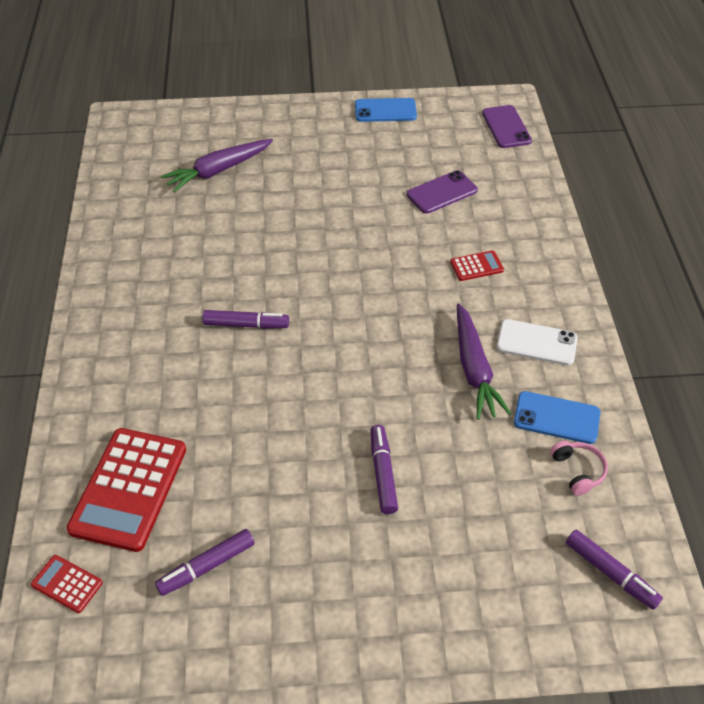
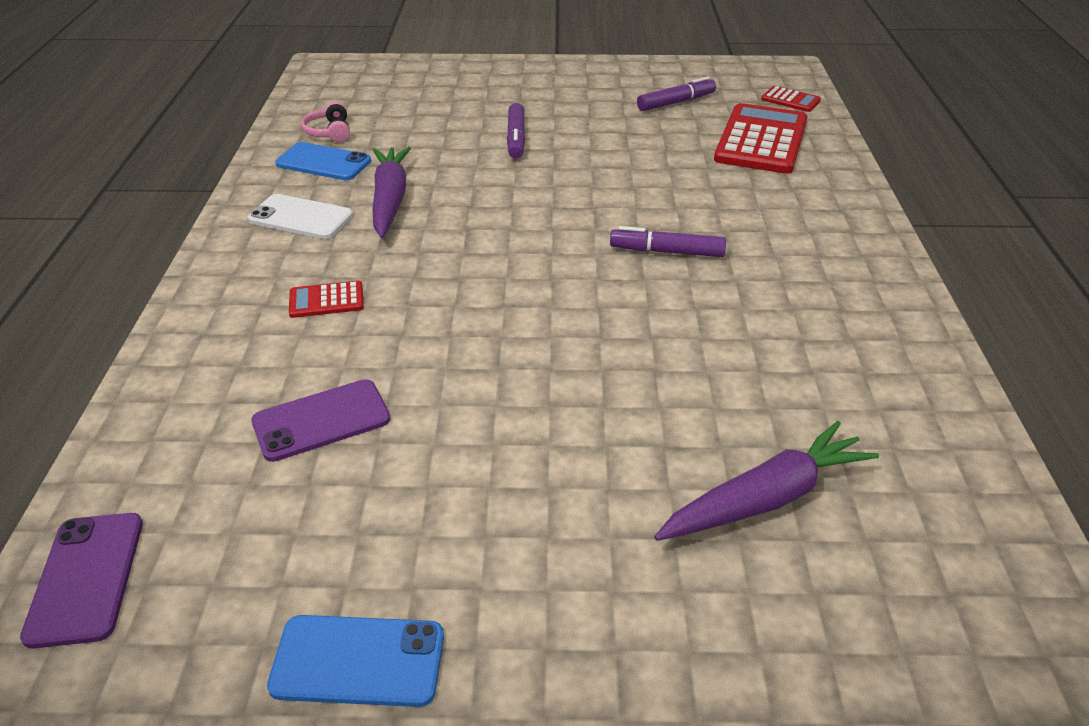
camera: 175 degrees left, 10 degrees down
purple marker [566,530,663,610] -> none

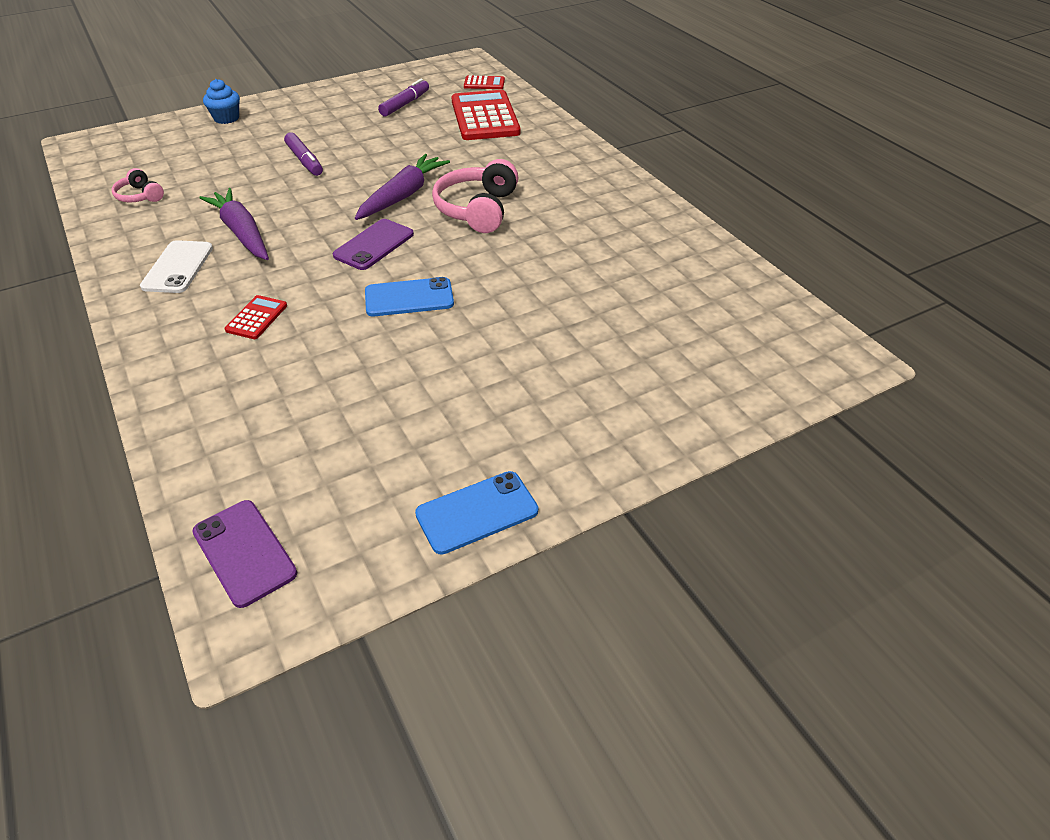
camera: 30 degrees left, 5 degrees up
white phone [248,194,353,239] -> white phone turned 75 degrees counterclockwise [140,240,213,293]
purple phone [251,379,390,462] -> purple phone moved to [333,219,414,270]
blue phone [275,142,371,180] -> blue phone moved to [365,277,454,316]
red calculator [289,281,364,318] -> red calculator turned 150 degrees clockwise [225,295,287,339]
purple marker [610,226,726,257] -> pink headphones [432,159,518,233]
purple carrot [654,421,879,541] -> purple carrot moved to [355,154,450,220]
none -> blue cupcake [203,79,240,124]

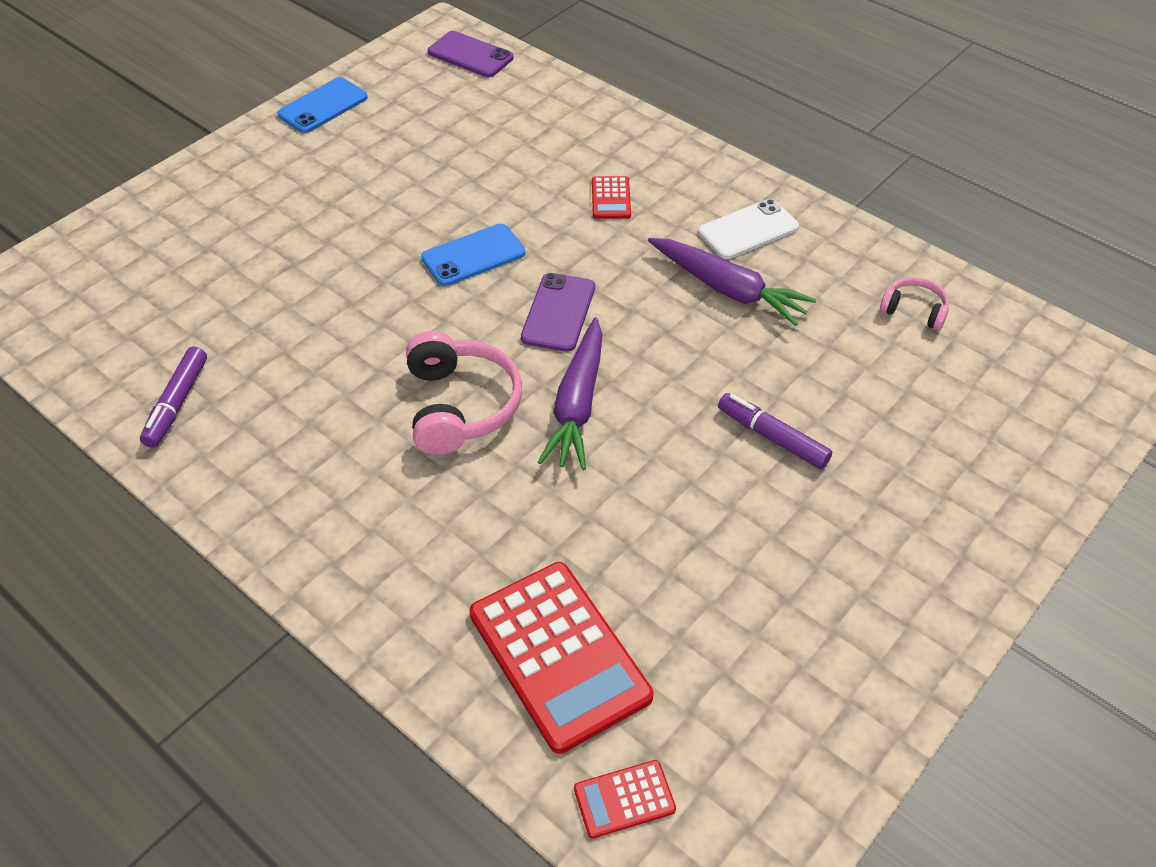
camera: 160 degrees right, 5 degrees up
white phone [140,240,213,293] -> white phone turned 75 degrees clockwise [698,199,799,259]
blue cupcake [203,79,240,124] -> none
purple marker [378,79,429,117] -> purple marker moved to [140,347,207,448]

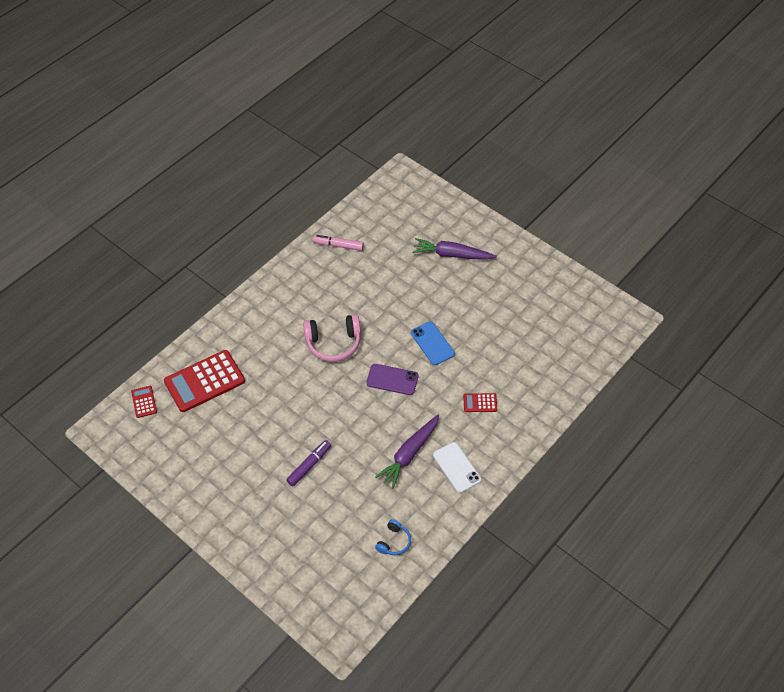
camera: 90 degrees right, 5 degrees up
purple marker [140,347,207,448] -> pink marker [313,235,364,251]
blue phone [277,77,368,133] -> none
purple phone [428,31,513,77] -> none
purple carrot [538,317,602,470] -> purple carrot moved to [412,238,497,260]
pink headphones [880,277,949,331] -> blue headphones [375,519,411,555]

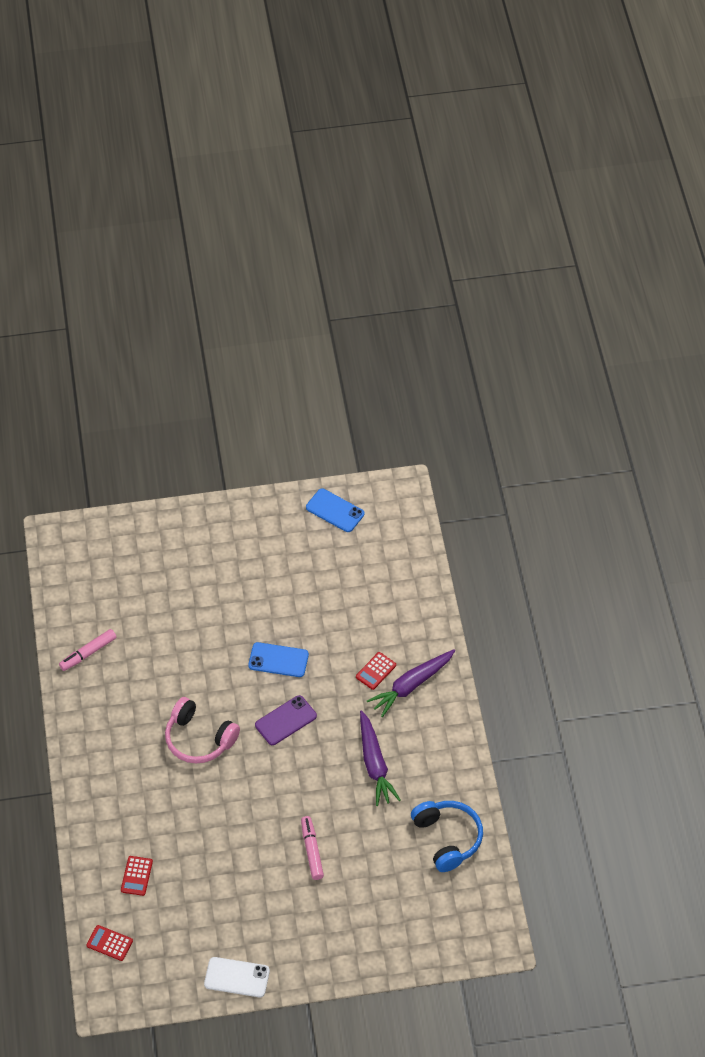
camera: 50 degrees left, 0 degrees up
red calculator [164,350,245,412] -> red calculator [121,856,153,896], size x0.46
purple marker [286,440,331,486] -> pink marker [301,816,324,880]
pink headphones [303,314,361,362] -> pink headphones turned 90 degrees clockwise [165,697,240,763]
blue headphones [375,519,411,555] -> blue headphones [411,801,483,872], size x1.85
purple carrot [412,238,497,260] -> purple carrot moved to [367,650,455,717]
white phone [433,442,481,493] -> white phone moved to [204,957,270,997]
none -> blue phone [306,488,364,532]

